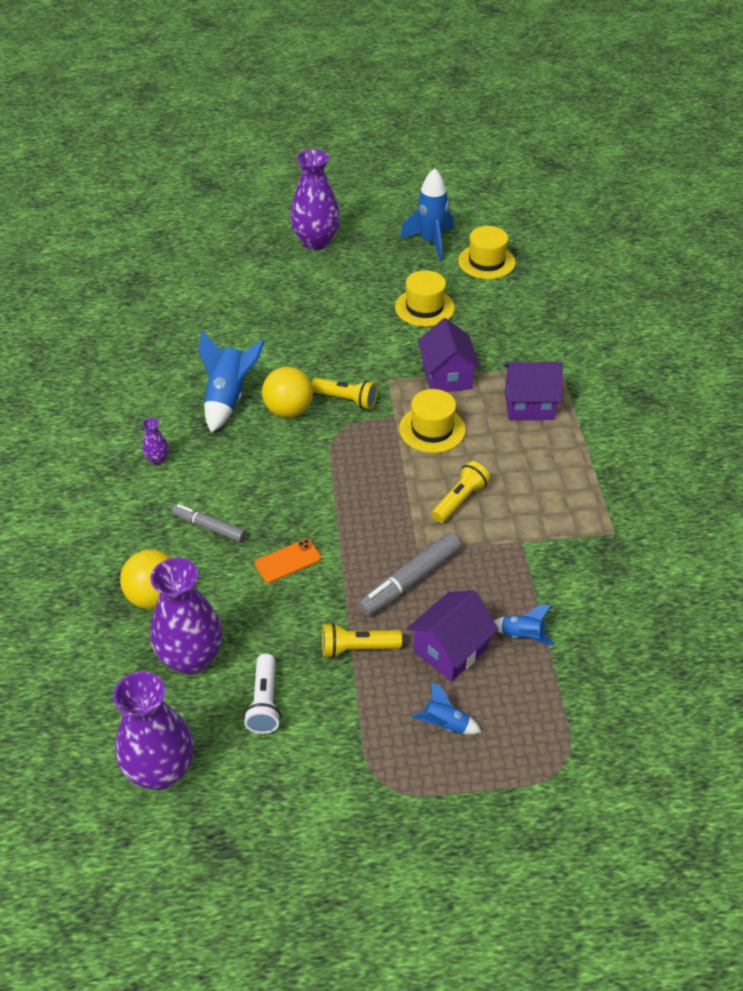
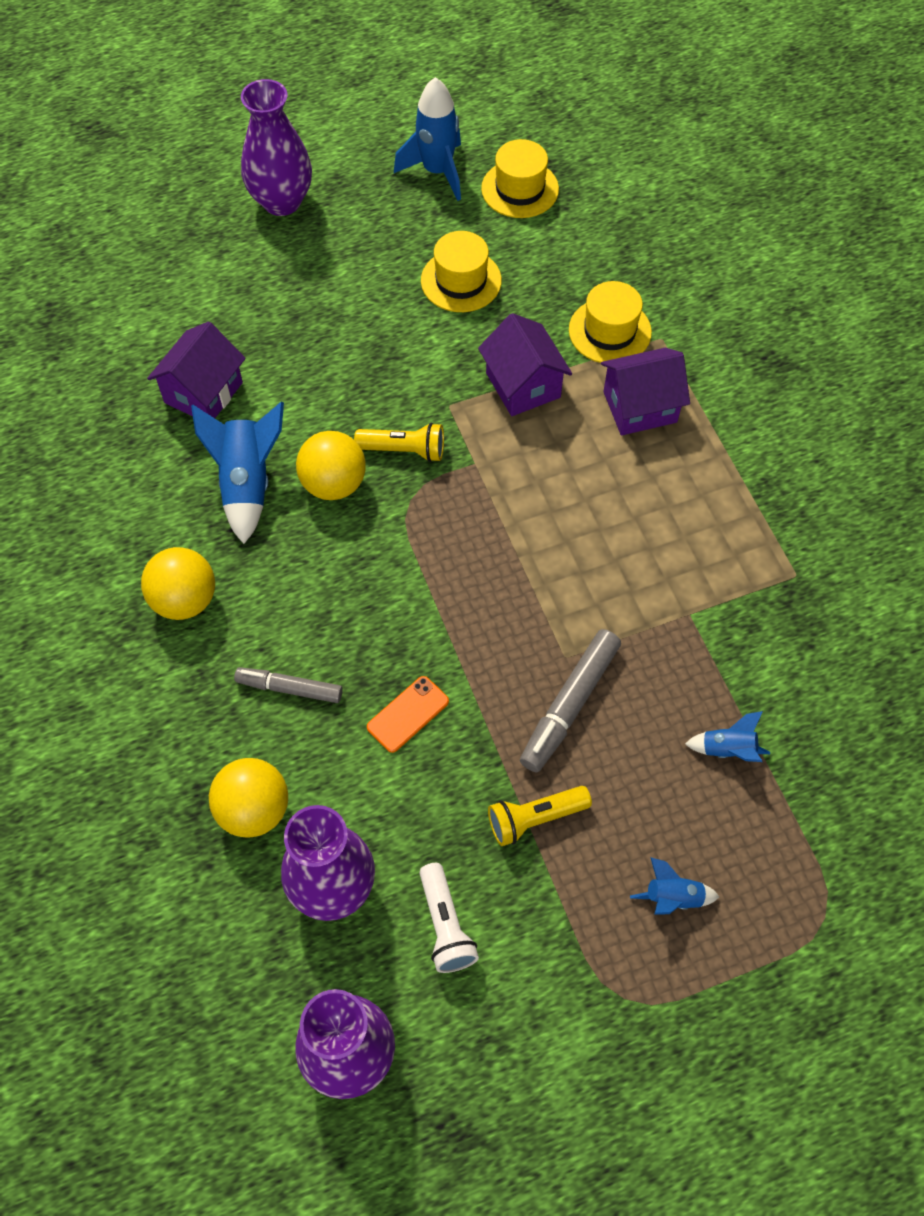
camera: 15 degrees left, 15 degrees up
purple vase [142,418,169,464] -> yellow ball [141,547,215,620]
yellow hat [399,389,466,453] -> yellow hat moved to [569,281,652,363]
purple house [407,590,498,681] -> purple house moved to [147,322,246,418]
yellow flashlight [432,461,490,523] -> none

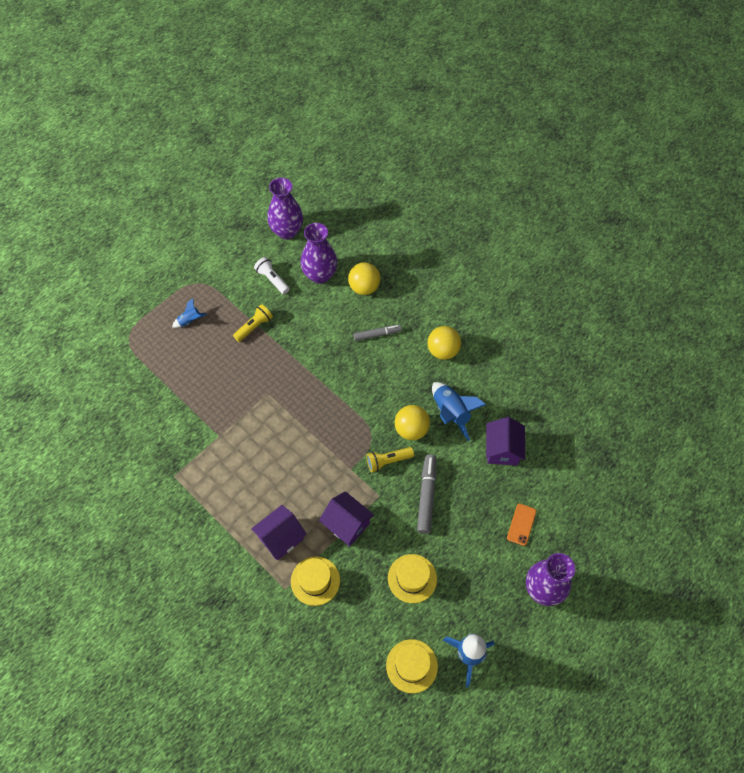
camera: 155 degrees right, 0 degrees up
orange phone [367,676,449,753] -> orange phone moved to [507,504,536,546]
grey marker [520,629,621,772] -> grey marker moved to [417,454,436,534]
blue rocket [685,711,770,762] -> none

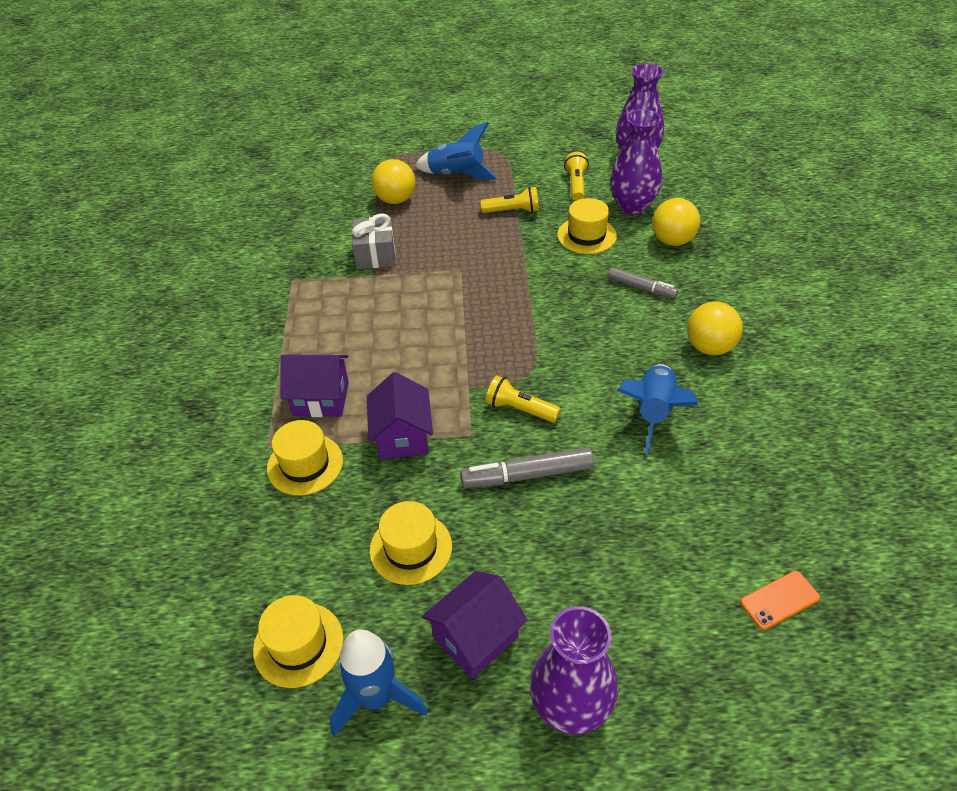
camera: 45 degrees right, 15 degrees down
blue rocket [172,298,207,328] -> blue rocket [415,122,498,180], size x1.86
white flashlight [254,257,290,294] -> yellow flashlight [564,152,589,201]
yellow ball [395,405,430,440] -> yellow ball moved to [372,159,416,204]
grey marker [417,454,436,534] -> grey marker turned 150 degrees counterclockwise [460,447,594,488]
purple house [486,417,525,466] -> purple house moved to [422,571,528,679]
orange phone [507,504,536,546] -> orange phone moved to [740,571,820,630]
none -> grey gift [352,213,396,269]
none -> yellow hat [557,198,617,254]

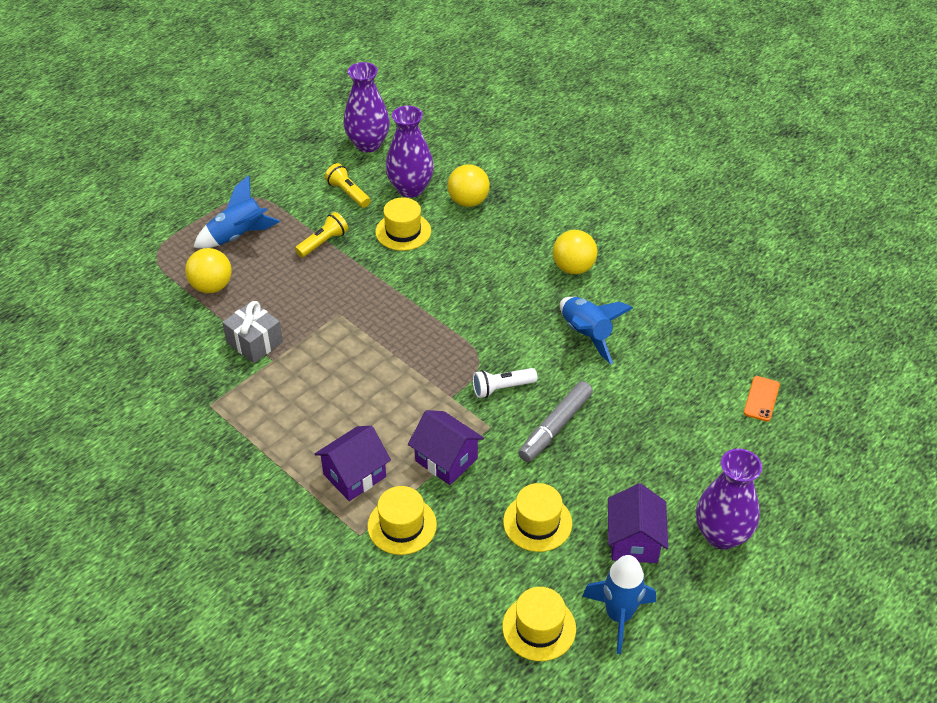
camera: 45 degrees left, 0 degrees up
yellow flashlight [485,375,561,423] -> white flashlight [472,368,537,398]
grey marker [608,267,678,299] -> none

